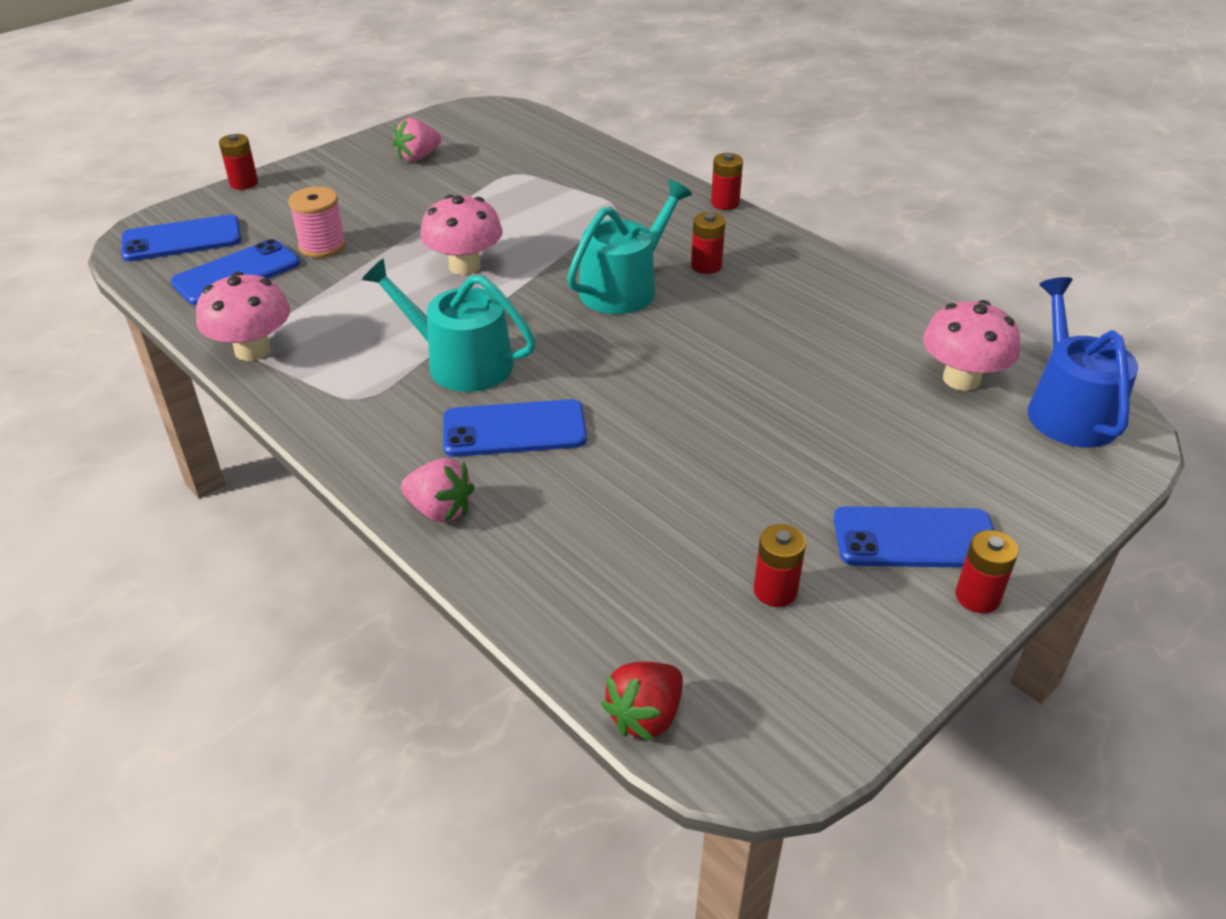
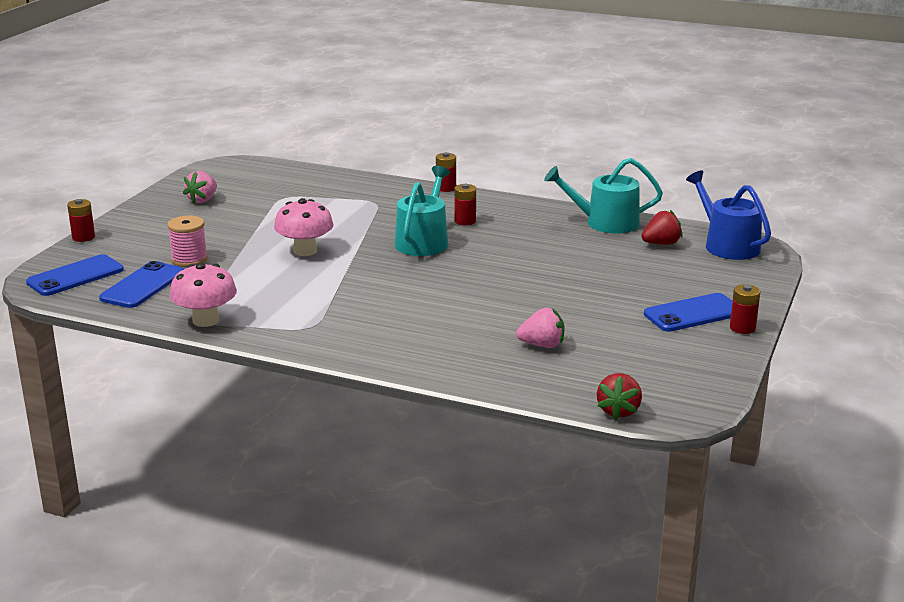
camera: 25 degrees left, 15 degrees down
turquoise watering can [362,258,536,392] -> turquoise watering can moved to [544,158,663,234]
pink strawberry [401,458,474,523] -> pink strawberry moved to [516,308,564,348]
blue phone [443,399,587,457] -> none
red battery [754,524,806,607] -> none
pink mushroom [923,300,1020,391] -> red strawberry [641,210,683,245]

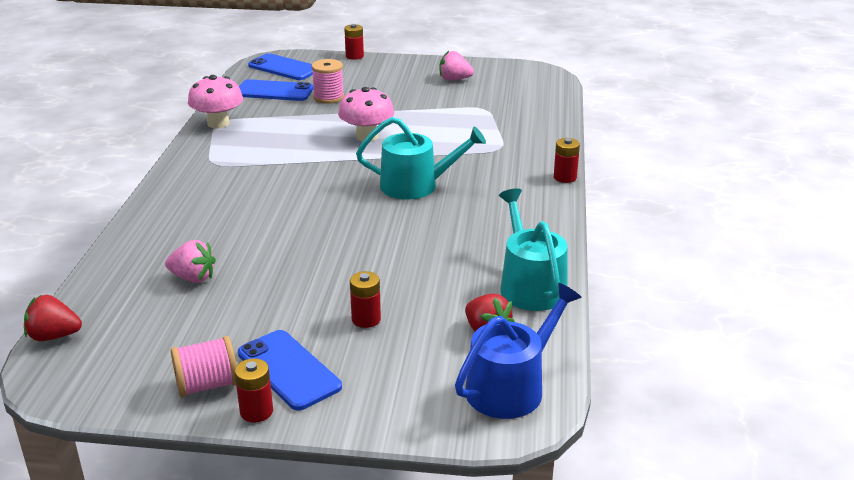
camera: 75 degrees right, 5 degrees up
red battery [455,184,476,225] -> red battery moved to [350,271,381,328]
pink strawberry [516,308,564,348] -> pink strawberry turned 60 degrees counterclockwise [165,240,216,283]
none -> pink spool [171,336,237,397]

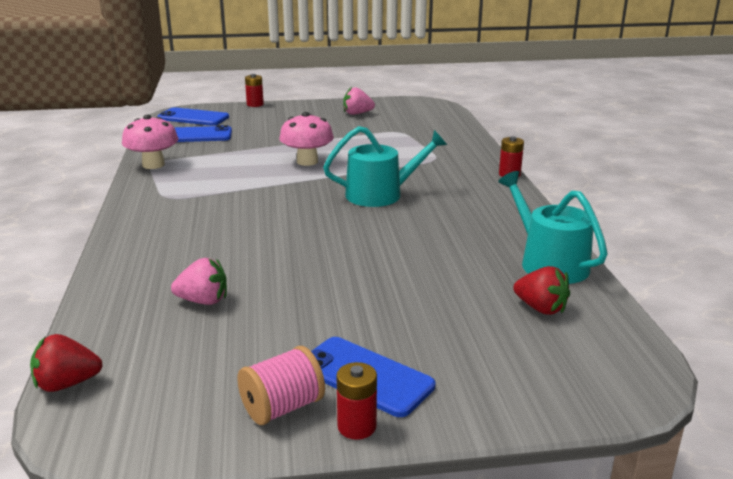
camera: 15 degrees left, 5 degrees down
pink spool [311,59,344,104] -> none
red battery [350,271,381,328] -> none
blue watering can [455,283,582,419] -> none

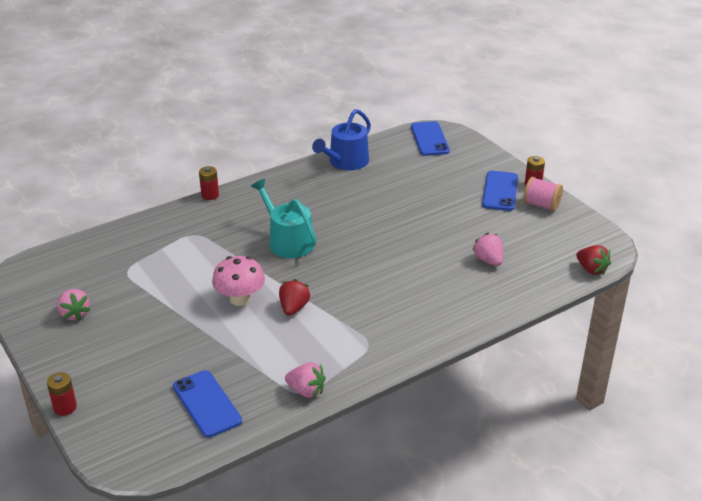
camera: 115 degrees left, 10 degrees up
pink mushroom [122,115,178,169] -> pink strawberry [285,362,326,398]
blue phone [158,107,229,126] -> blue phone moved to [411,121,450,156]
turquoise watering can [498,171,608,284] -> blue watering can [312,109,371,170]
red strawberry [513,266,570,315] -> red strawberry moved to [279,279,310,316]

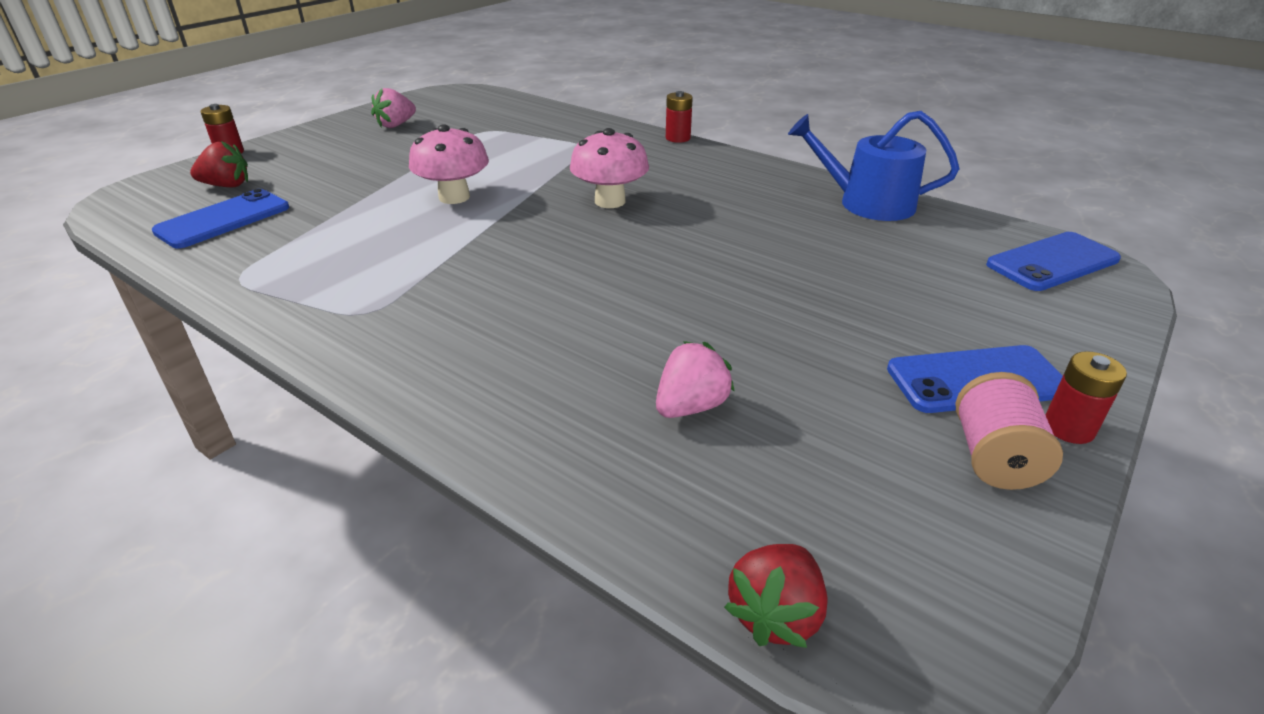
camera: 70 degrees right, 0 degrees up
turquoise watering can [251,179,317,258] -> pink mushroom [570,128,649,208]
red strawberry [279,279,310,316] -> red strawberry moved to [190,141,248,187]
pink strawberry [285,362,326,398] -> none

